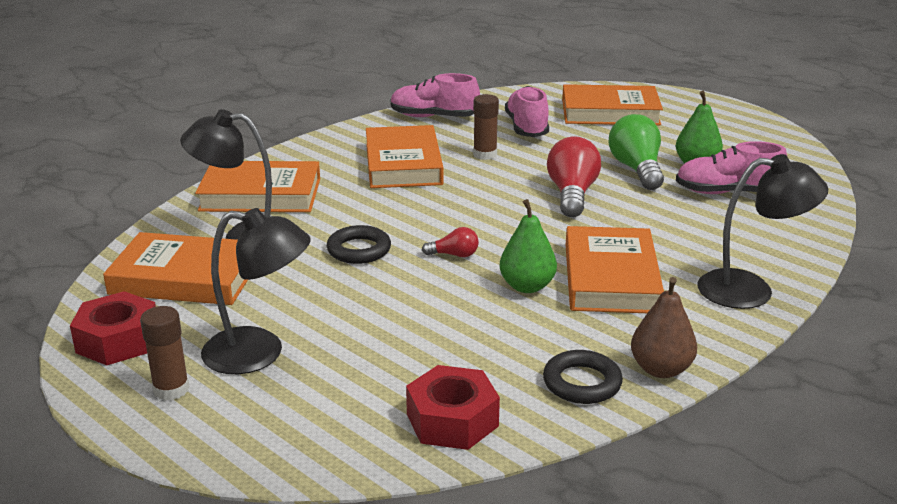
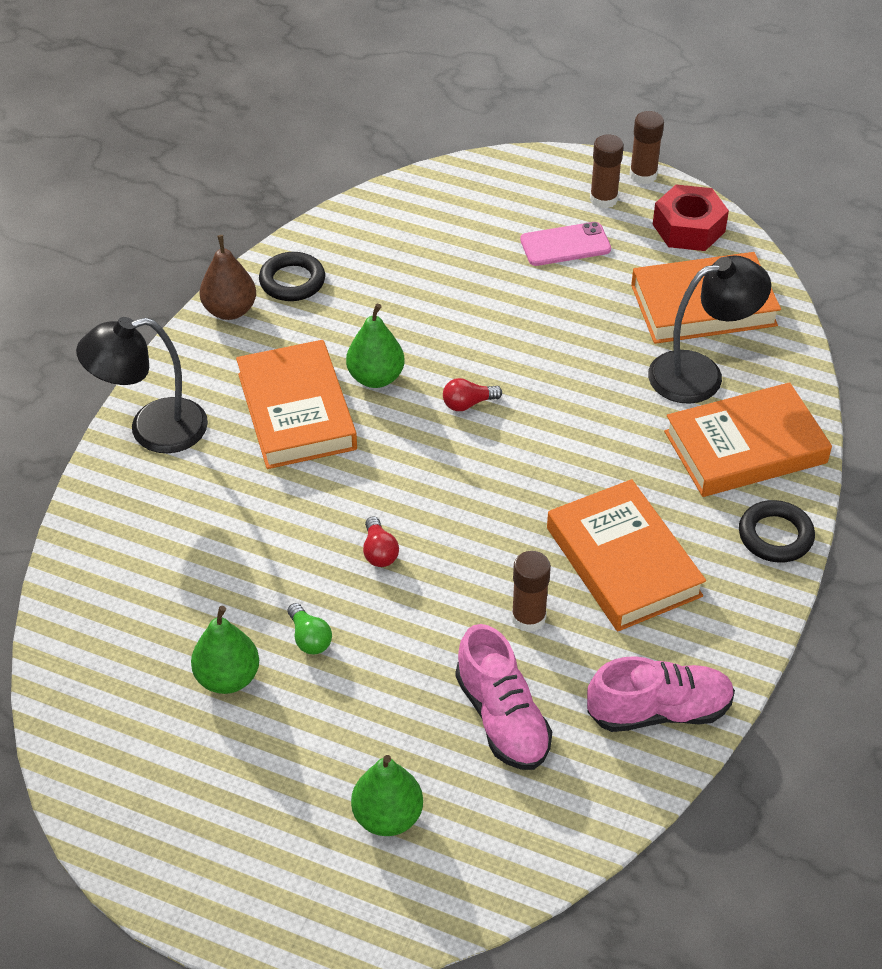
camera: 160 degrees right, 20 degrees up
black lamp [201,208,311,374] -> pink phone [520,222,611,266]
black ring [327,225,391,264] -> black ring moved to [739,500,815,563]
red nut [406,365,500,450] -> none
red light bulb [547,136,601,217] -> red light bulb [363,516,399,567], size x0.50
orange book [562,84,663,125] -> green pear [351,755,423,836]
green light bulb [609,114,664,190] -> green light bulb [288,603,332,654], size x0.50
pink shoe [676,141,787,194] -> none
none -> brown glue stick [630,111,664,184]

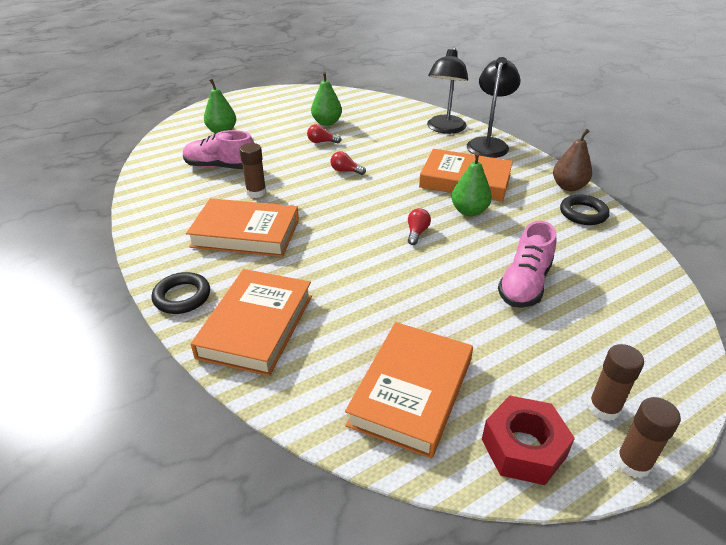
camera: 125 degrees right, 10 degrees down
green light bulb [288,603,332,654] -> red light bulb [307,124,341,144]
pink phone [520,222,611,266] -> none
pink shoe [587,656,735,732] -> pink shoe moved to [498,221,556,308]
black lamp [648,255,771,404] -> black lamp moved to [427,47,468,134]

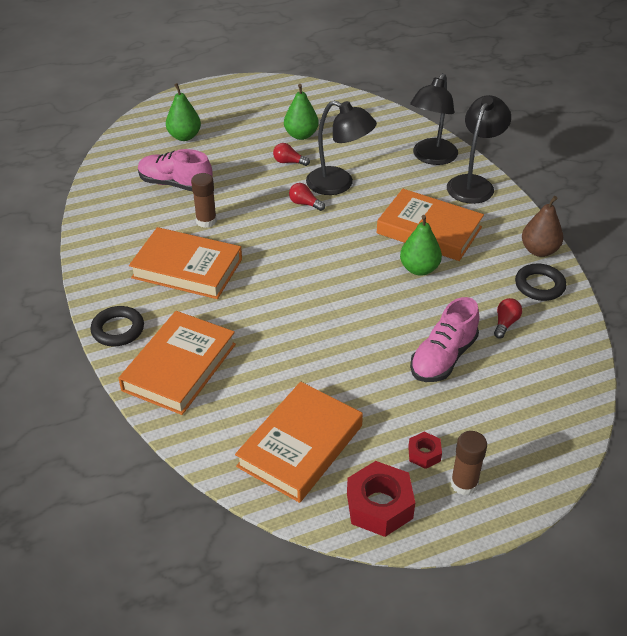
camera: 10 degrees right, 5 degrees up
red light bulb [408,208,431,245] -> red light bulb moved to [494,298,522,339]
brown glue stick [615,397,681,479] -> none
none -> black lamp [306,101,377,195]
none -> red nut [408,432,442,469]

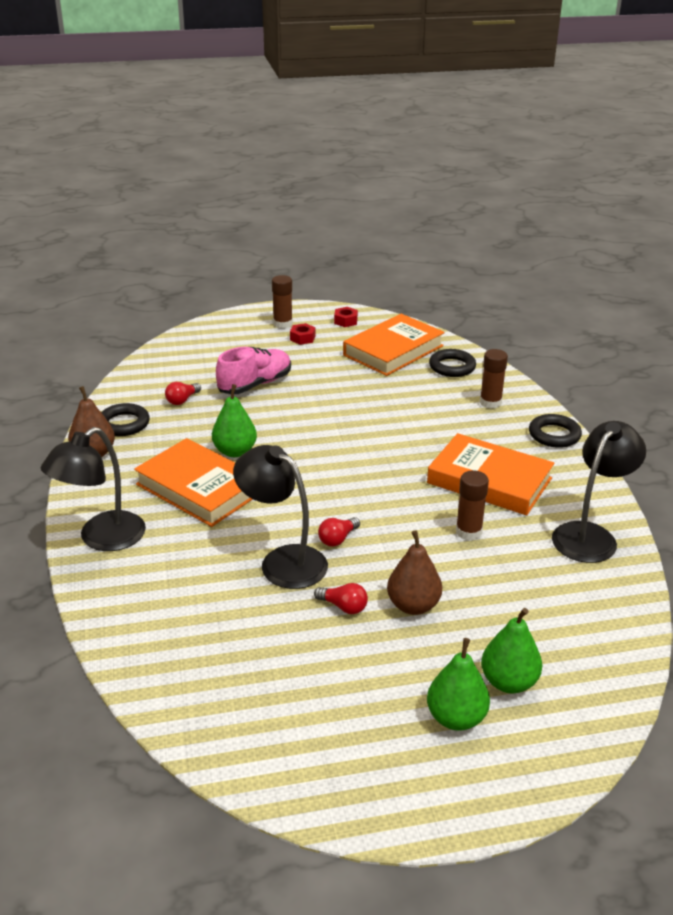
camera: 170 degrees left, 10 degrees down
orange book [119,311,236,415] -> brown glue stick [480,349,508,409]
pink shoe [138,149,213,191] -> none
green pear [284,84,319,140] -> green pear moved to [427,638,490,731]
red light bulb [289,183,325,211] -> red light bulb turned 90 degrees clockwise [318,517,360,546]
red nut [347,461,415,537] -> red nut [334,307,358,327], size x0.53
black lamp [410,73,458,165] -> black lamp moved to [552,421,646,563]
none -> brown pear [387,530,442,615]
none -> black ring [429,349,476,377]

